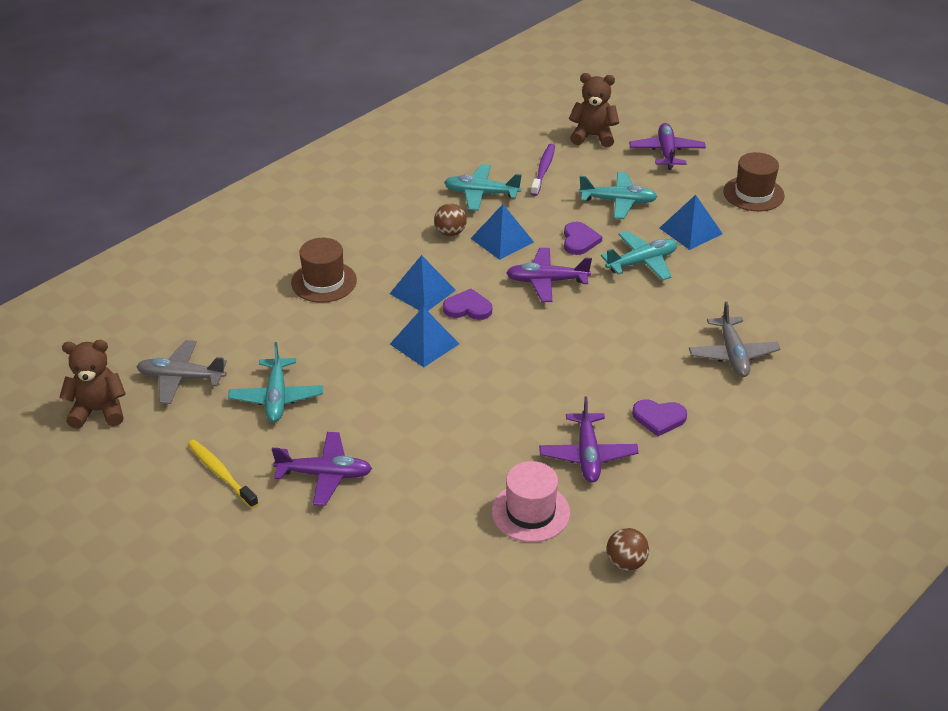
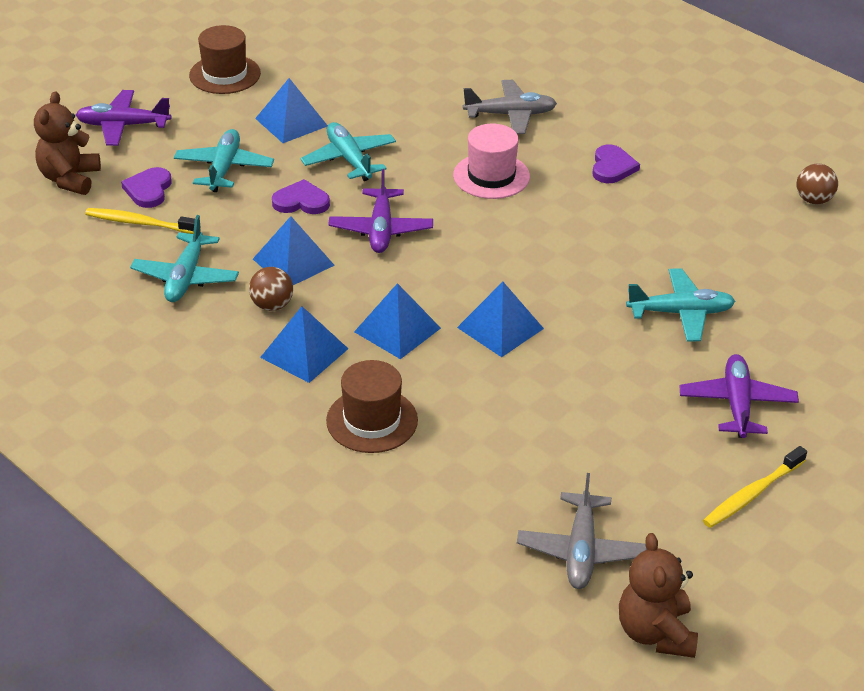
camera: 90 degrees left, 0 degrees up
turquoise plane [228,342,323,422] -> turquoise plane moved to [626,268,735,342]
purple heart [443,289,492,320] -> purple heart moved to [121,167,172,208]
pink hat [492,461,570,542] -> pink hat moved to [453,124,530,199]
purple toothbrush [531,144,555,196] -> yellow toothbrush [85,208,201,234]
purple plane [539,396,639,483] -> none
none -> blue pyramid [260,306,348,383]

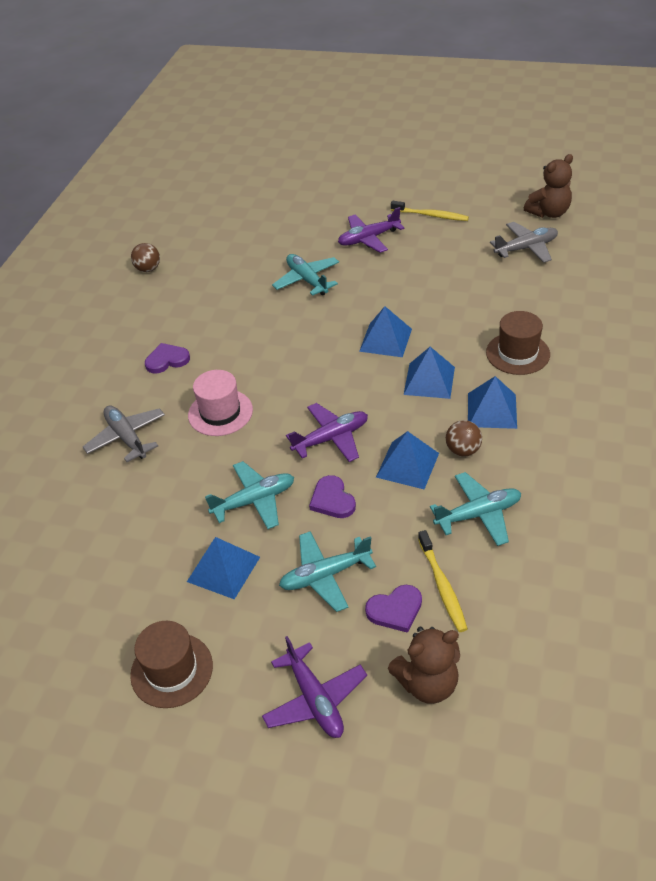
camera: 115 degrees left, 5 degrees up
turquoise plane [300,122,396,181] -> turquoise plane turned 150 degrees counterclockwise [205,461,294,529]

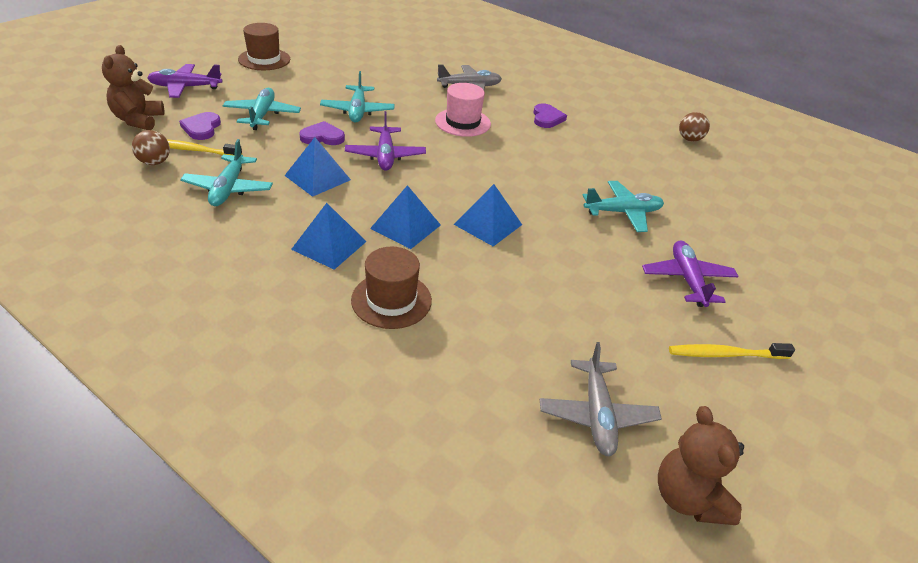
camera: 105 degrees right, 5 degrees down
blue pyramid [187,537,260,599] -> none
yellow toothbrush [391,201,469,221] -> yellow toothbrush turned 45 degrees clockwise [669,343,795,359]
brown ball [446,420,482,457] -> brown ball moved to [132,130,170,165]

